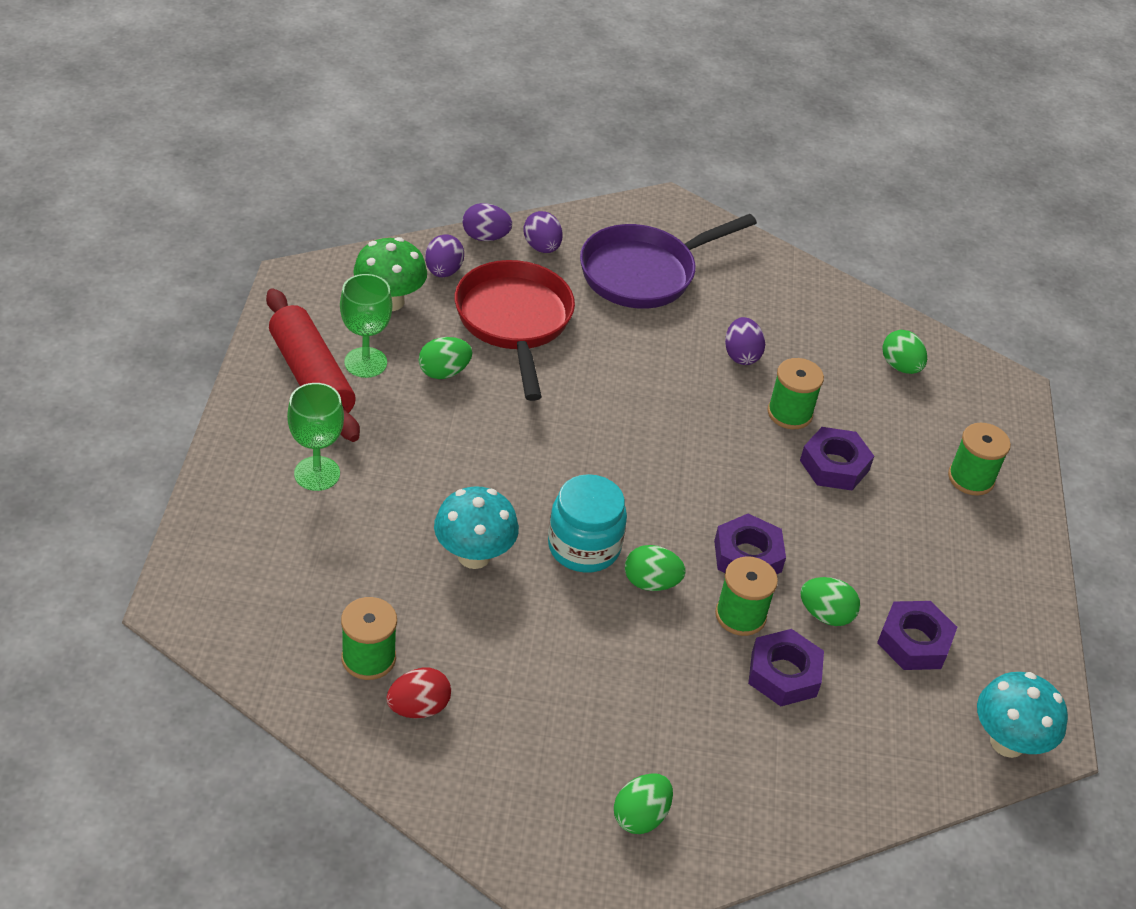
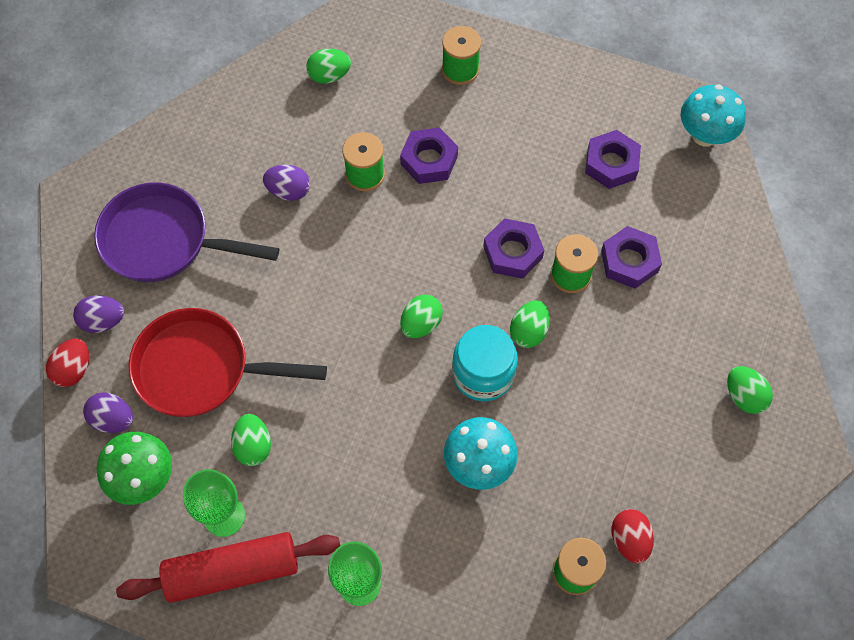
camera: 70 degrees left, 20 degrees up
purple egg [462,203,512,241] -> red egg [46,339,89,387]
purple pan [580,214,757,309] -> purple pan turned 120 degrees clockwise [94,182,279,282]
green egg [800,577,860,626] -> green egg moved to [400,295,443,338]

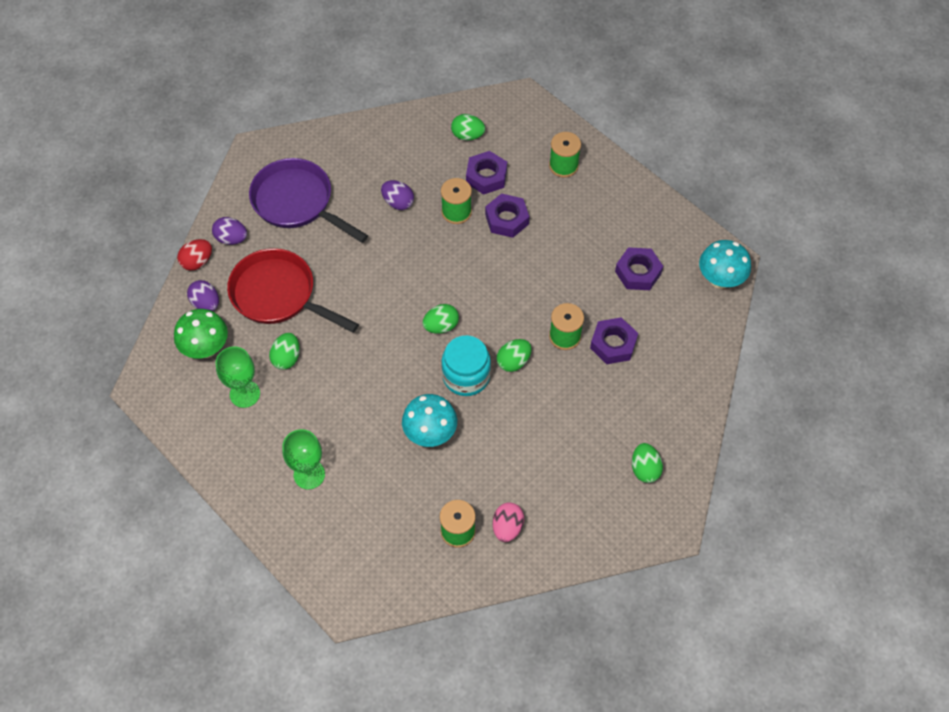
camera: 25 degrees right, 5 degrees down
red rolling pin [116,532,340,603] -> none
purple nut [483,218,544,279] -> purple nut moved to [466,151,507,194]
red egg [611,509,654,564] -> pink egg [493,502,524,542]

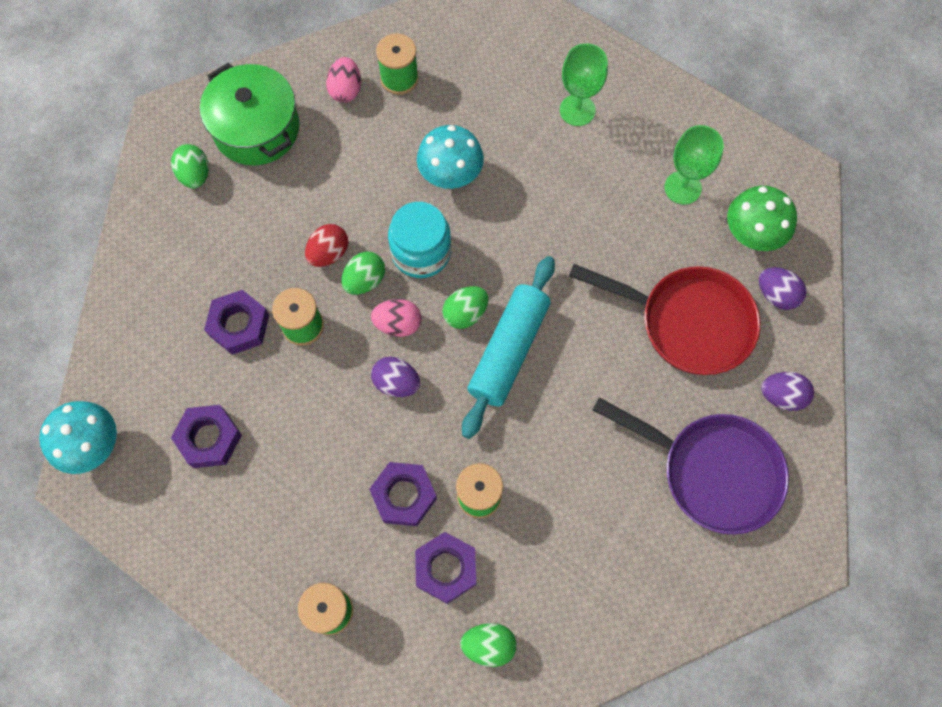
camera: 170 degrees right, 10 degrees up
red egg [177,239,212,271] -> red egg moved to [305,224,348,267]
green egg [269,333,300,370] -> none
purple egg [381,180,414,210] -> purple egg moved to [371,356,420,397]
none -> green pot [200,62,299,166]
none -> pink egg [371,299,422,337]
none -> turquoise rolling pin [462,256,555,439]

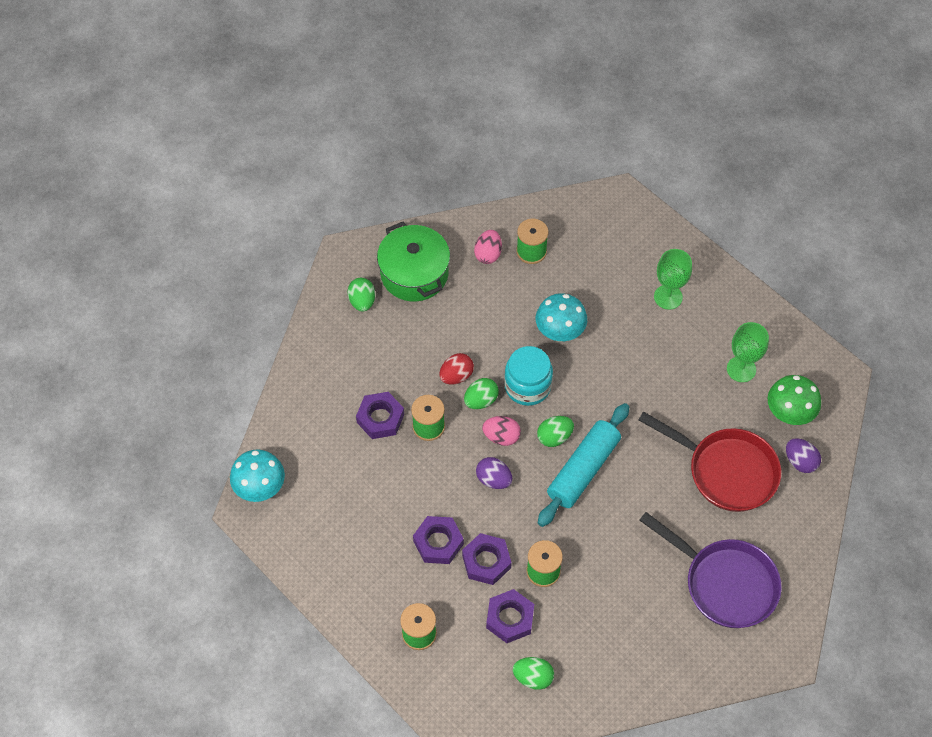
camera: 10 degrees right, 10 degrees down
purple nut [171,405,242,468] -> purple nut moved to [413,516,464,564]
purple egg [761,372,814,411] -> none

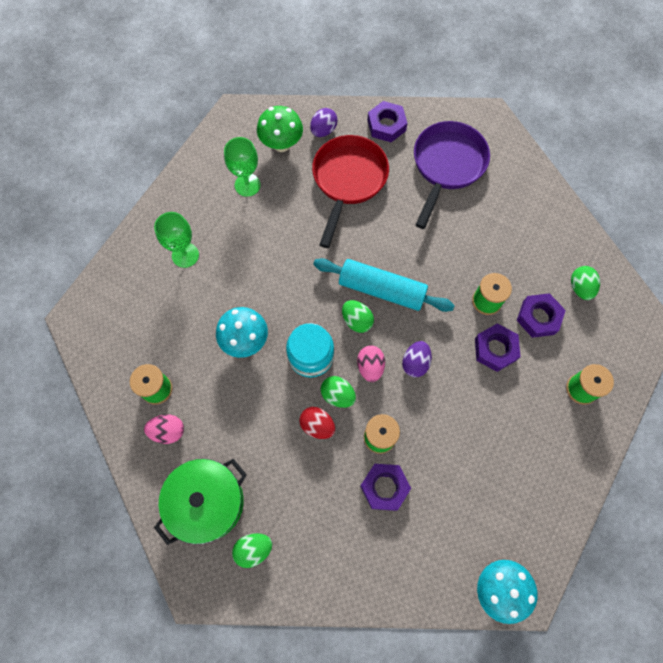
camera: 105 degrees left, 10 degrees up
purple nut [413,516,464,564] -> purple nut moved to [367,101,408,142]

